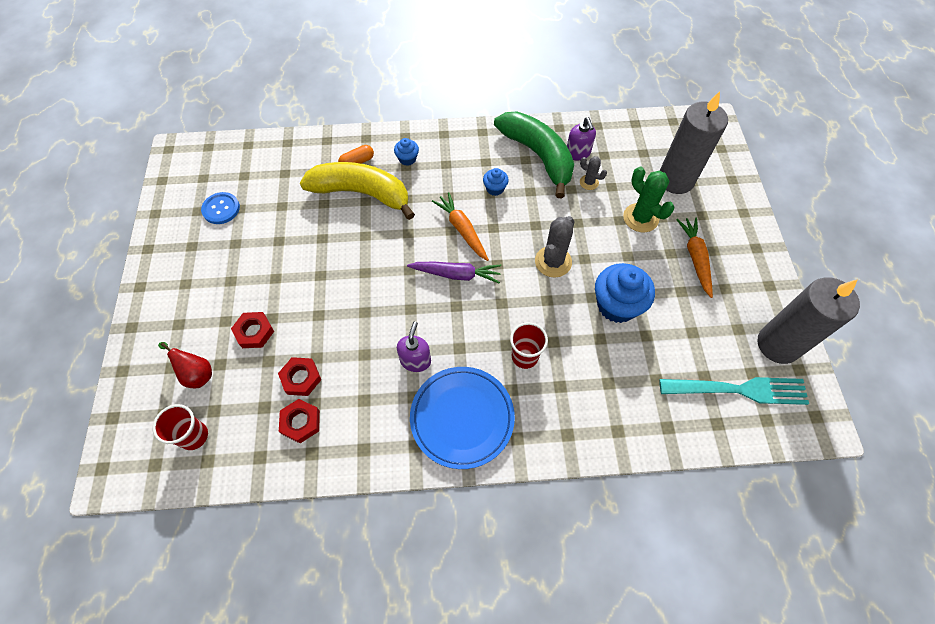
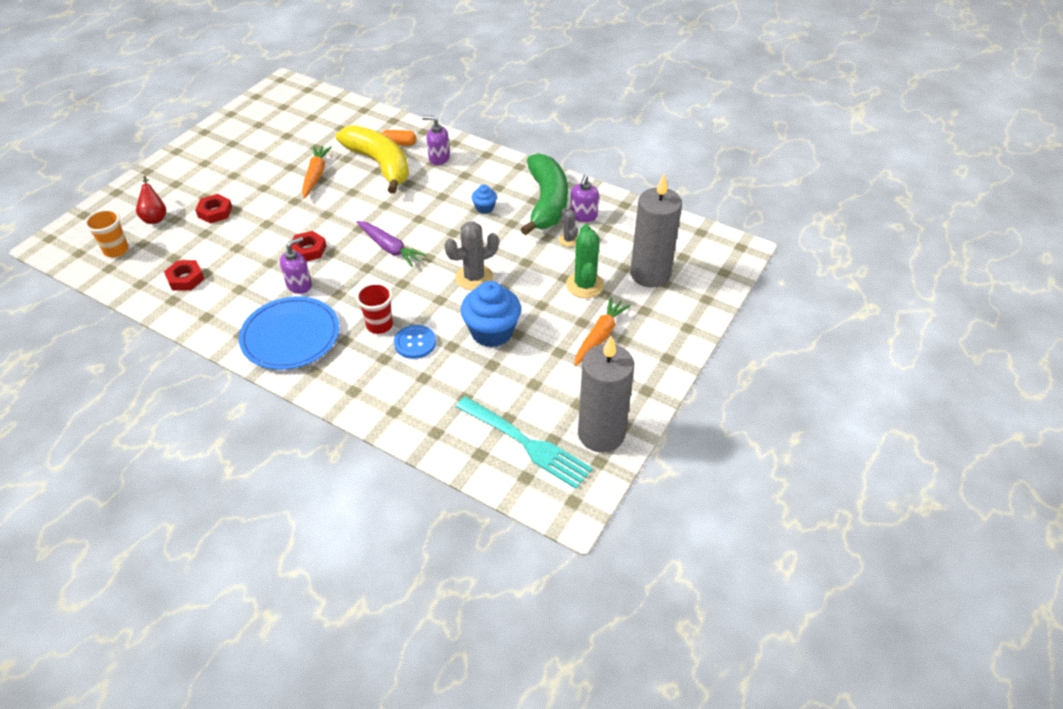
camera: 35 degrees right, 15 degrees down
red cup [153,404,208,450] -> orange cup [85,209,129,257]
blue button [201,192,240,224] -> blue button moved to [394,325,436,359]
red nut [278,357,321,396] -> red nut moved to [291,231,327,262]
blue cupcake [394,138,419,166] -> purple soap dispenser [422,116,450,165]
orange carrot [432,192,489,261] -> orange carrot moved to [302,146,332,198]

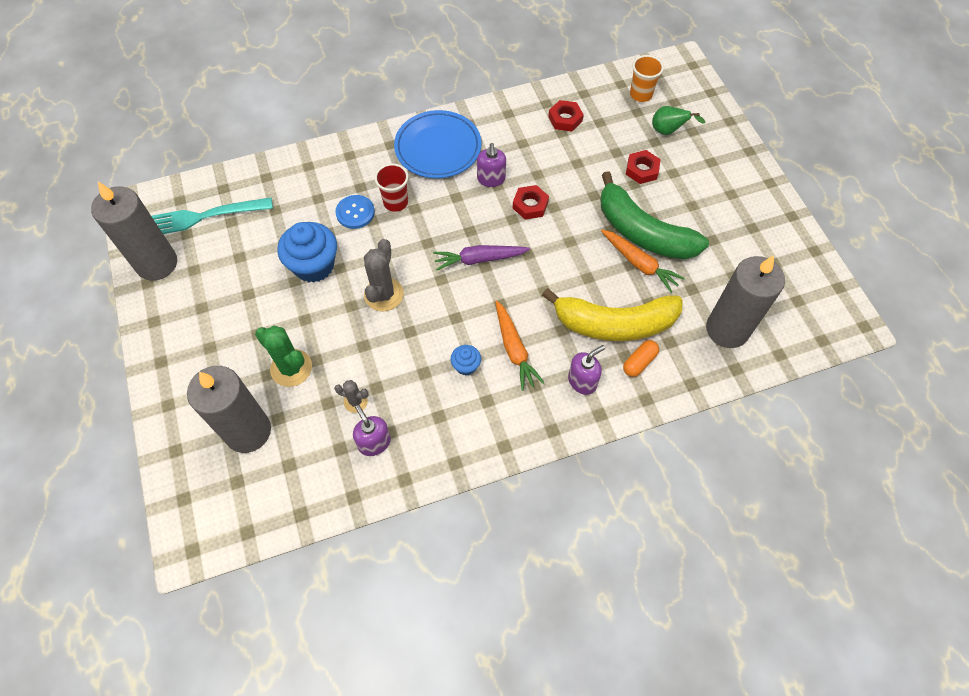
camera: 130 degrees right, 15 degrees up
red pear [136,176,166,224] -> green pear [652,106,706,135]
green banana [521,153,568,235] -> green banana moved to [600,171,709,260]
orange carrot [574,297,631,366] -> orange carrot moved to [495,300,545,391]
none -> grey candle [706,255,785,348]

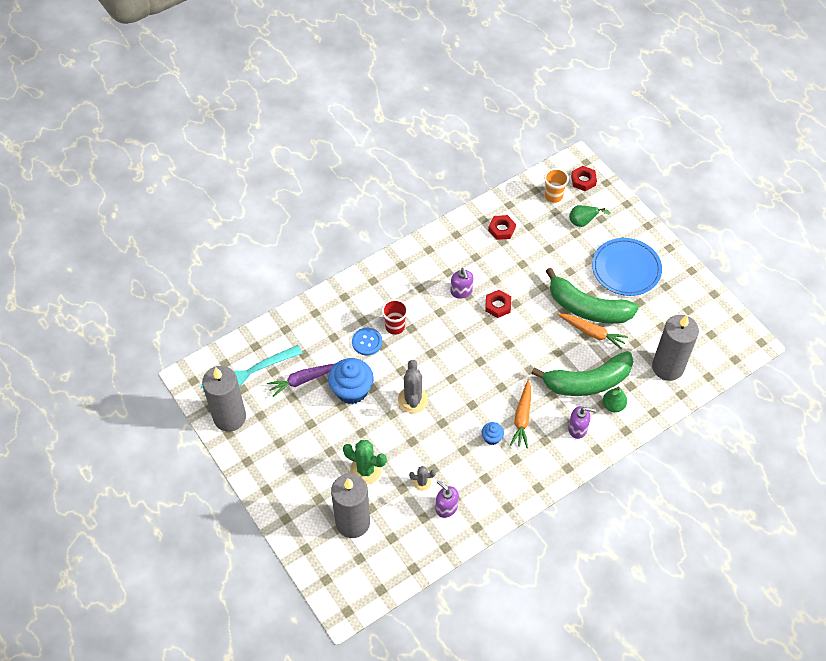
camera: 15 degrees left, 5 degrees down
blue plate [394,110,482,178] -> blue plate moved to [592,238,662,296]
purple carrot [433,245,530,271] -> purple carrot moved to [267,363,336,397]
orange carrot [495,300,545,391] -> orange carrot turned 45 degrees clockwise [510,380,531,448]
yellow banana [542,288,683,341] -> green banana [531,351,634,396]
purple soap dispenser [568,345,605,395] -> purple soap dispenser turned 60 degrees clockwise [568,406,596,439]
orange capsule [623,340,659,377] -> green pear [603,387,627,413]
red nut [626,150,661,184] -> red nut moved to [571,166,597,191]

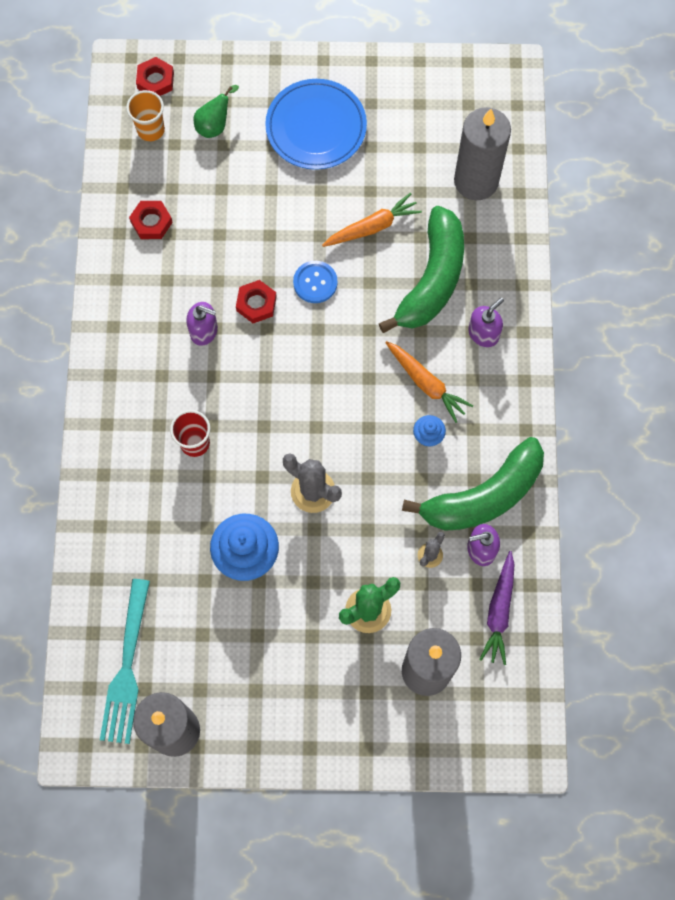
camera: 55 degrees left, 15 degrees up
purple carrot [267,363,336,397] -> purple carrot moved to [479,551,515,665]
blue button [352,328,382,355] -> blue button moved to [293,261,337,303]
green banana [546,268,639,324] -> green banana moved to [402,437,544,531]
green pear [603,387,627,413] -> none

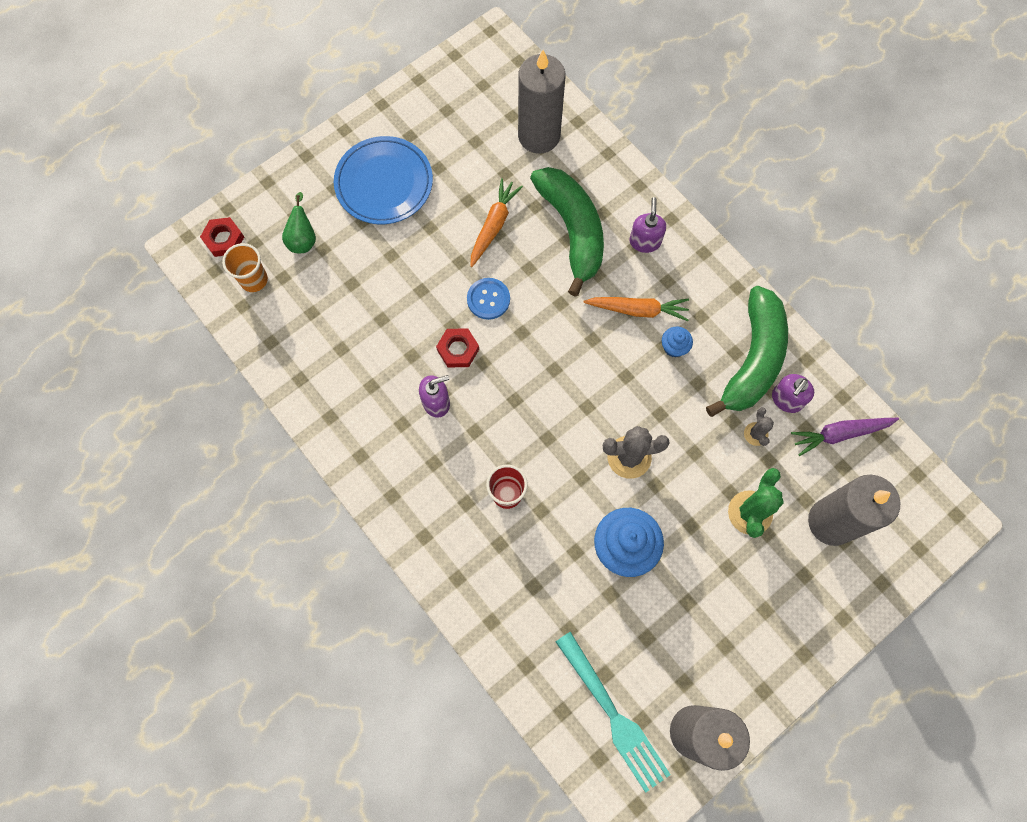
camera: 40 degrees left, 0 degrees up
red nut [129,201,173,239] -> none
purple carrot [479,551,515,665] -> purple carrot turned 105 degrees clockwise [791,418,899,456]

